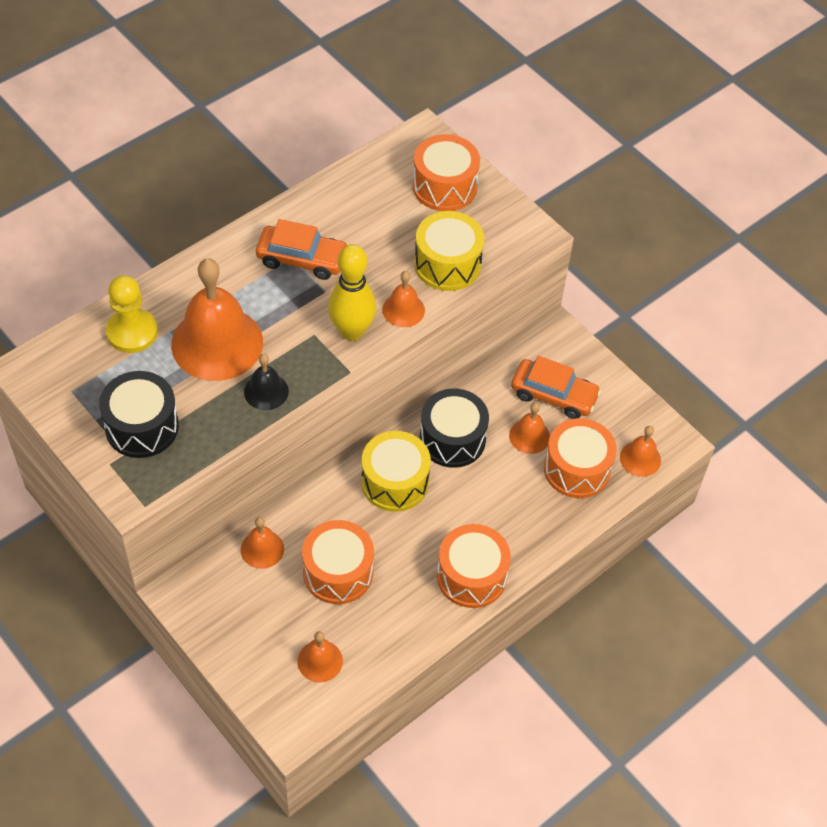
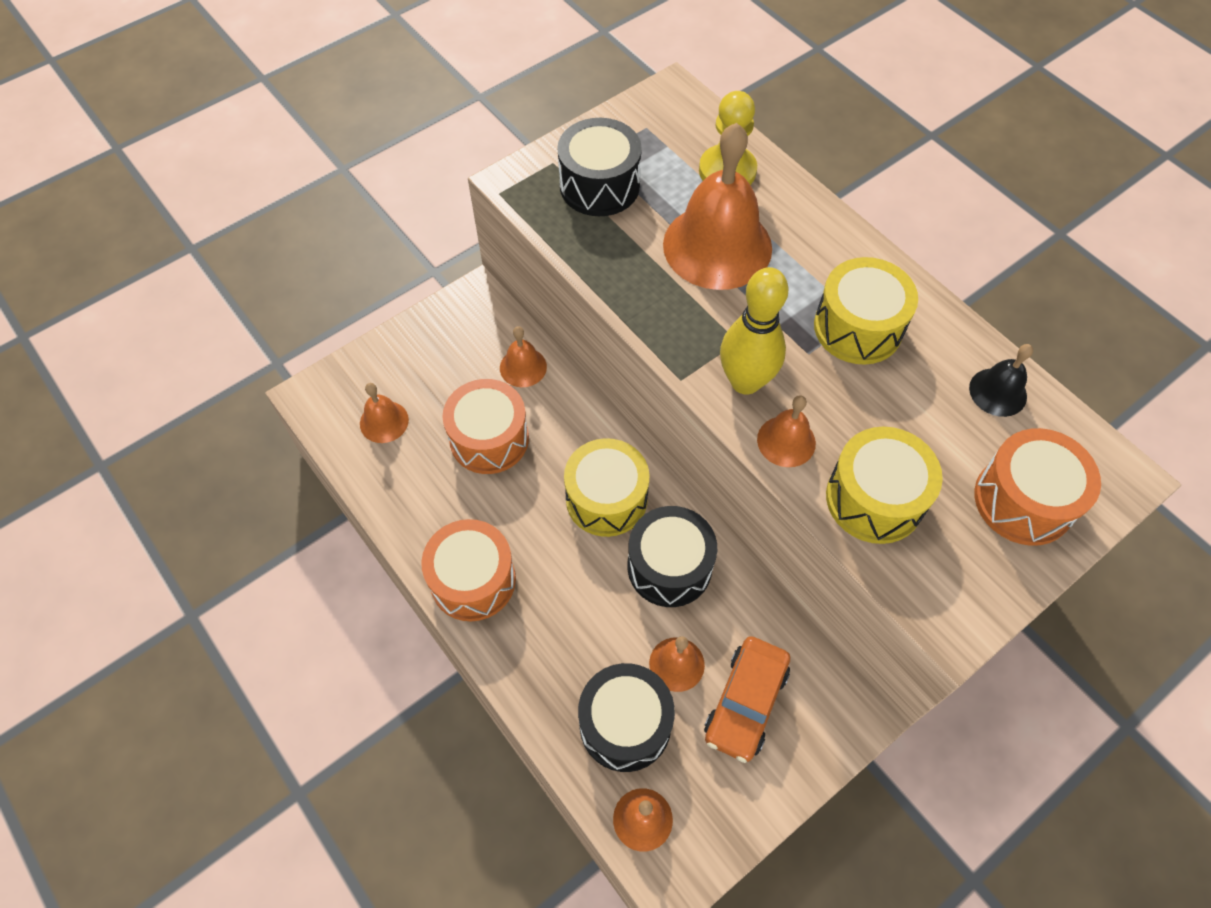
camera: 95 degrees right, 5 degrees up
black bell [244,354,289,410] -> black bell moved to [969,344,1033,417]
orange car [256,219,347,280] -> yellow drum [814,257,918,365]
orange drum [544,418,617,498] -> black drum [578,663,675,772]

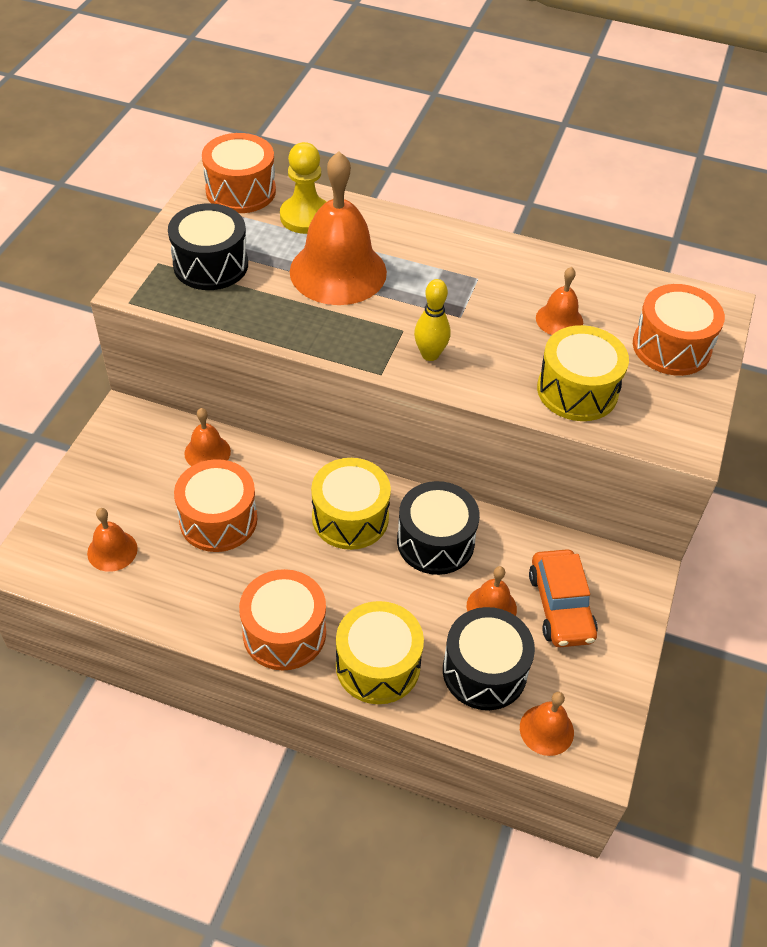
camera: 35 degrees left, 10 degrees down
yellow bowling pin [720,267,789,395] -> yellow bowling pin [414,279,450,361], size x0.66
orange bell [757,395,816,467] -> orange bell moved to [536,267,583,335]
yellow drum [814,257,918,365] -> yellow drum moved to [336,601,424,704]
black bell [969,344,1033,417] -> none
none -> orange drum [202,133,276,213]

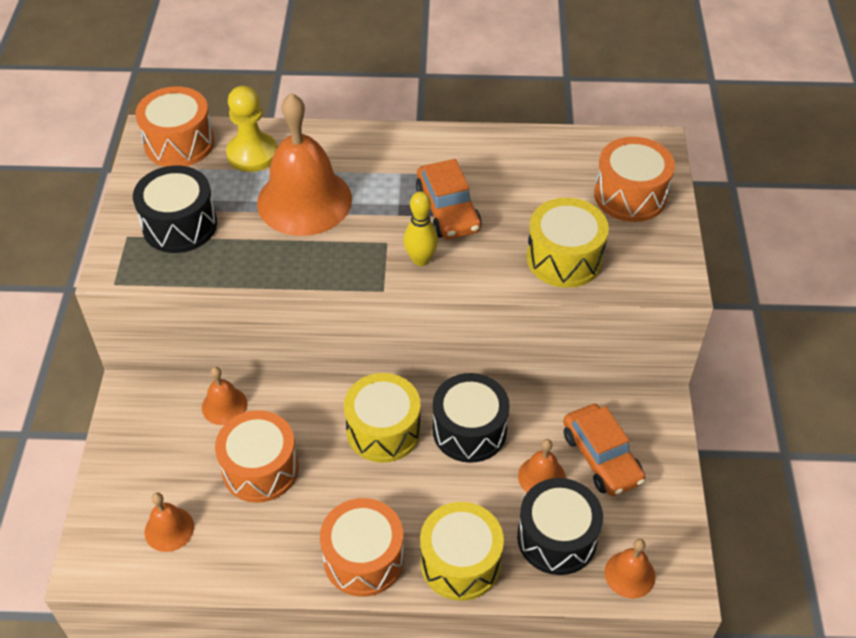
camera: 15 degrees left, 0 degrees up
orange bell [536,267,583,335] -> none
none -> orange car [416,159,482,239]

